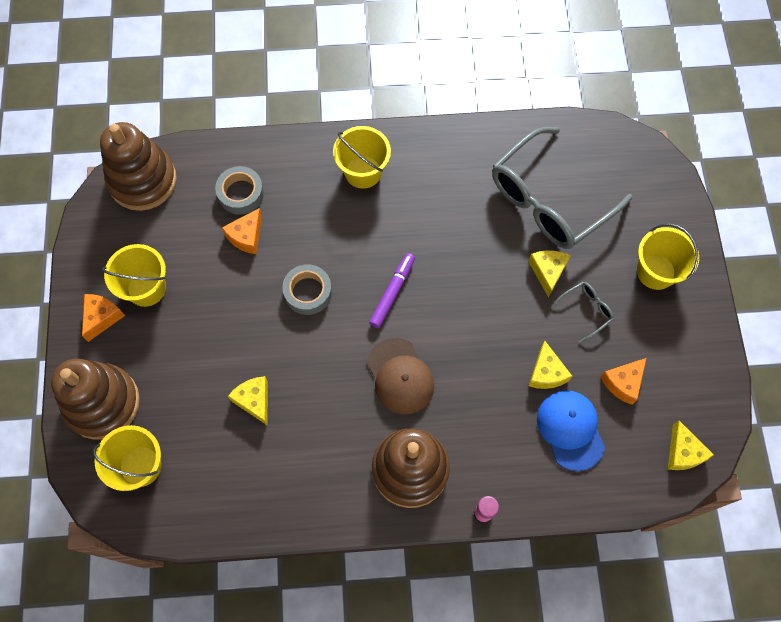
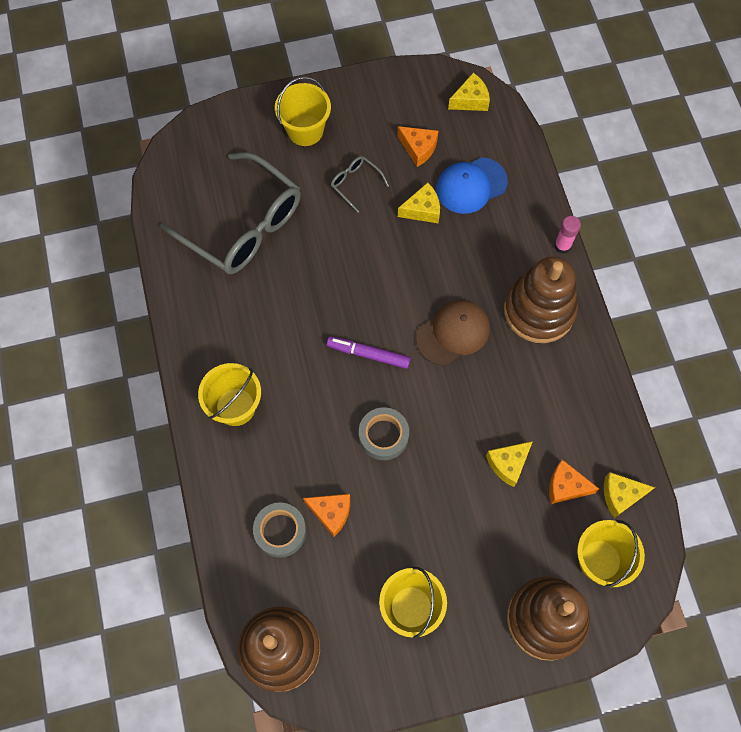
camera: 100 degrees left, 0 degrees up
orange cheese [82,294,125,342] -> orange cheese moved to [549,460,599,504]
yellow cheese [528,250,571,298] -> yellow cheese moved to [604,472,655,518]

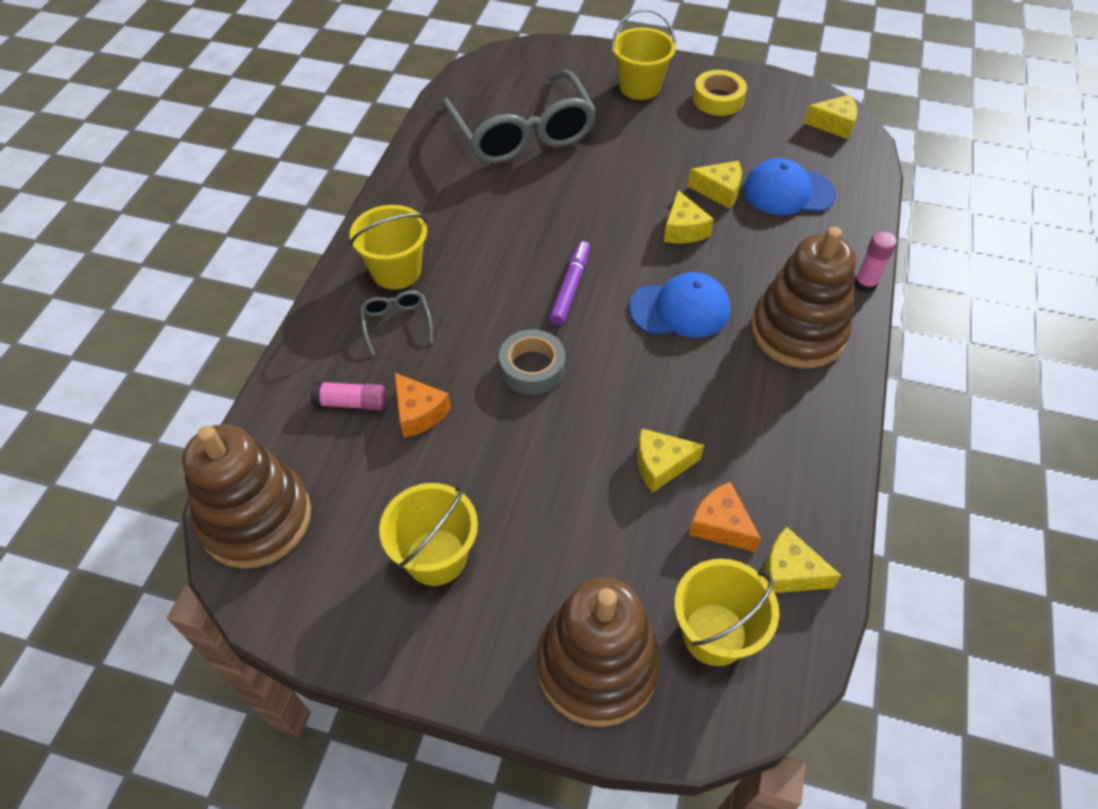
camera: 30 degrees right, 15 degrees down
grey tape [253,503,306,558] -> pink glue stick [310,381,386,411]
purple marker [327,336,411,369] -> purple marker turned 60 degrees clockwise [549,241,590,326]
grey glasses [331,156,389,213] -> grey glasses moved to [360,290,433,355]
orange cheese [397,126,438,167] -> none
brown cap [416,300,490,365] -> blue cap [629,272,730,338]
none -> yellow cheese [664,190,714,243]
none -> yellow tape [693,70,747,116]

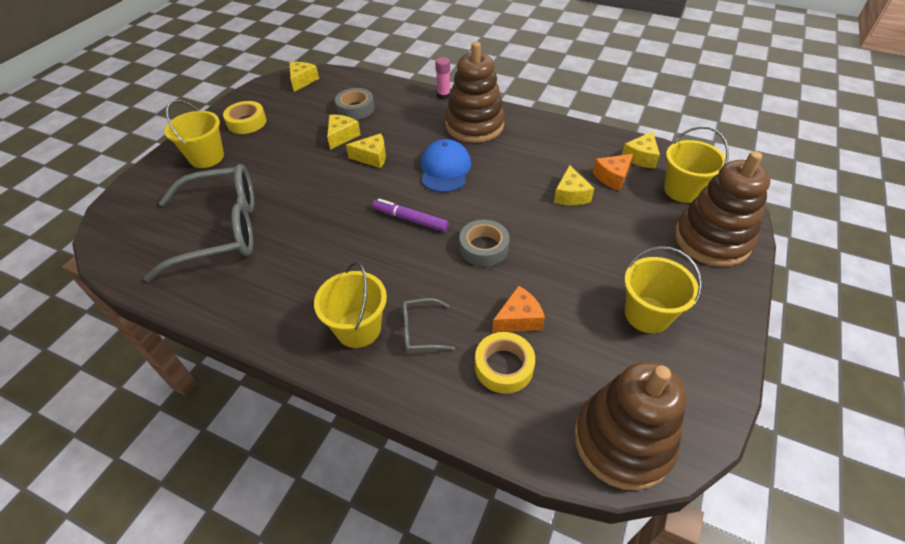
camera: 80 degrees left, 5 degrees down
pink glue stick [310,381,386,411] -> yellow tape [475,332,535,394]
blue cap [744,158,836,215] -> grey tape [335,88,375,120]

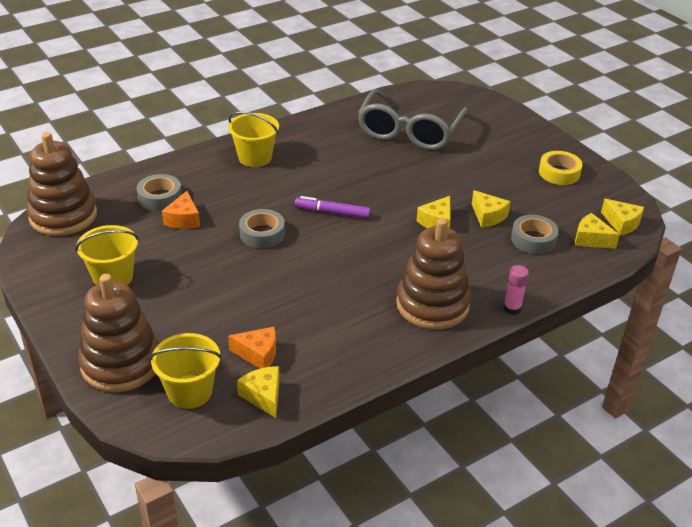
camera: 120 degrees right, 10 degrees down
yellow bucket [165,100,224,168] -> none
purple marker [373,199,449,232] -> purple marker turned 135 degrees counterclockwise [295,196,371,219]
grey glasses [403,298,455,351] -> none
blue cap [421,139,471,193] -> none
yellow tape [475,332,535,394] -> grey tape [137,174,182,211]
yellow cheese [554,165,594,205] -> yellow cheese moved to [575,213,620,249]
orange cheese [593,154,633,191] -> orange cheese turned 105 degrees clockwise [228,327,276,368]

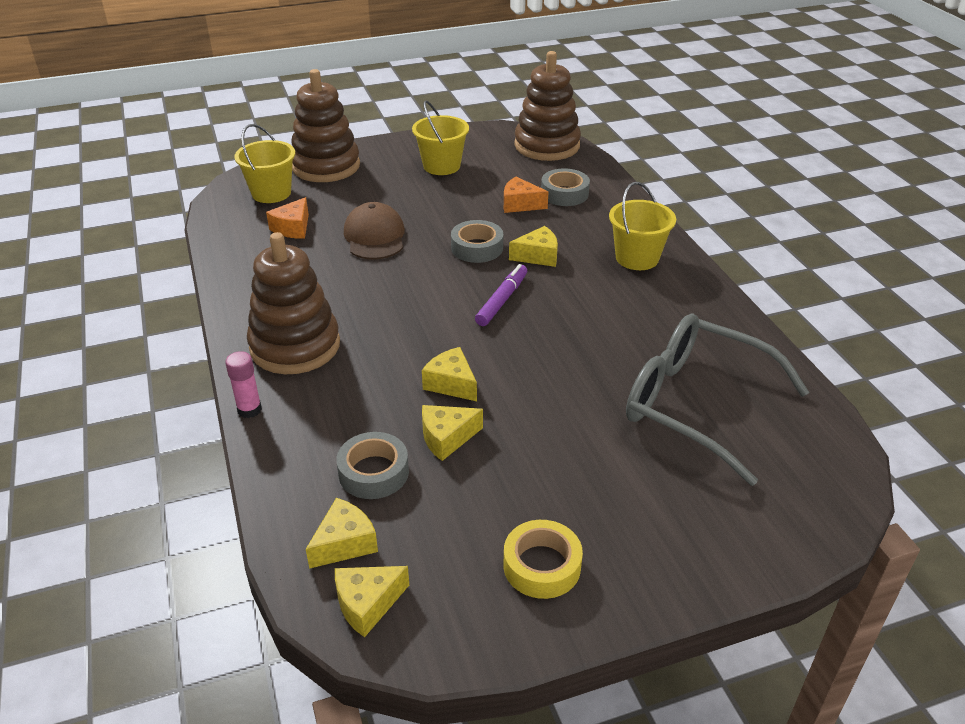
camera: 105 degrees right, 0 degrees up
yellow cheese [237,366,279,418] -> yellow cheese moved to [509,226,558,267]
none -> brown cap [344,202,405,260]

